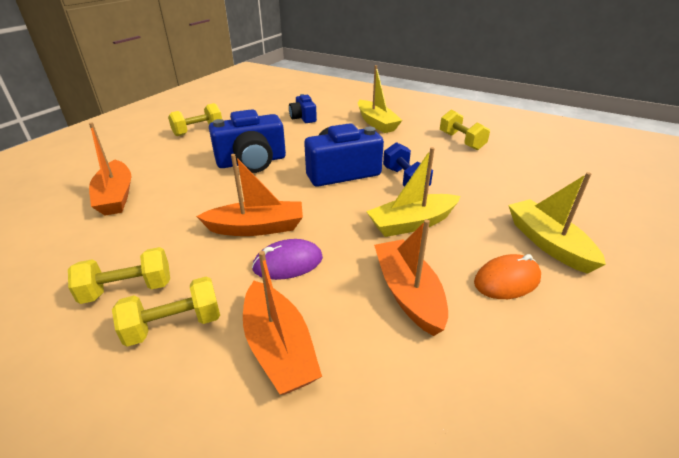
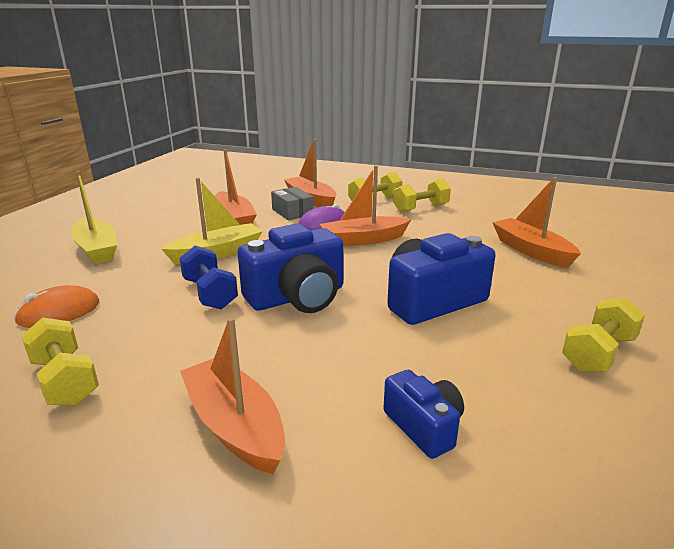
camera: 170 degrees right, 10 degrees down
yellow boat [358,65,403,133] -> orange boat [180,317,285,474]
orange mouse [474,254,541,299] -> orange mouse moved to [14,285,99,328]
none -> grey box [271,187,314,220]

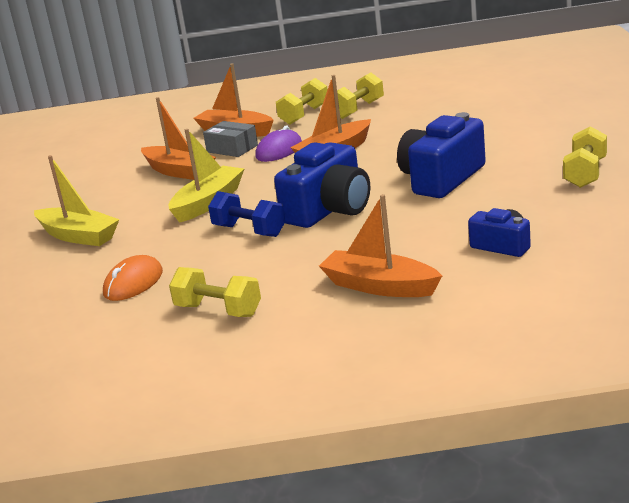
camera: 20 degrees left, 0 degrees up
orange boat [492,177,581,268] -> none

